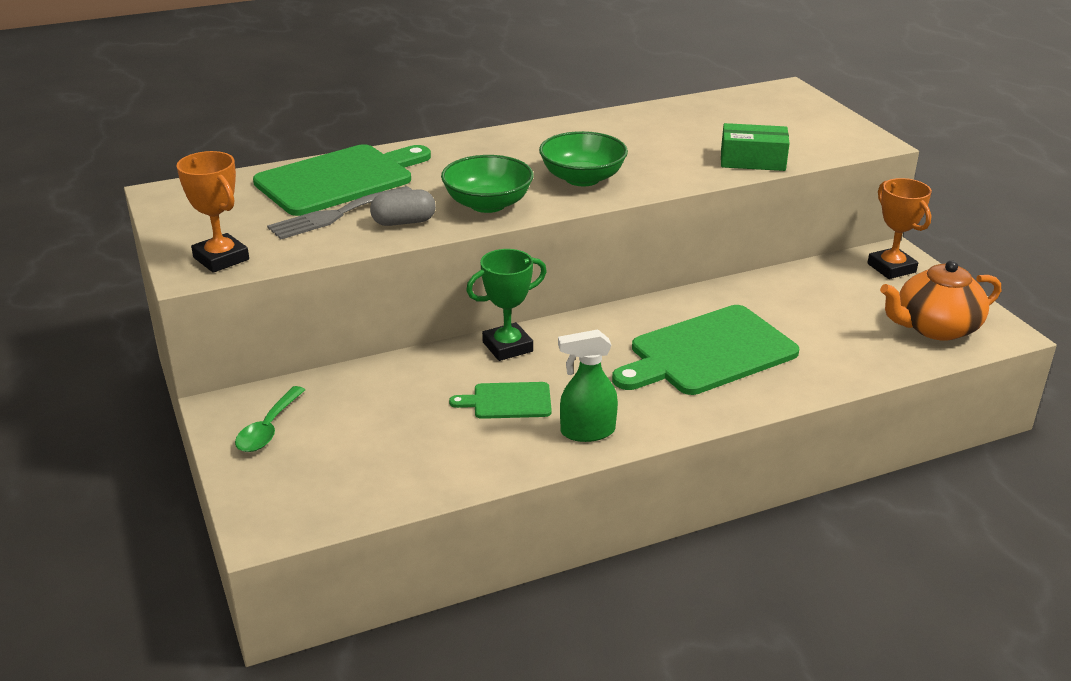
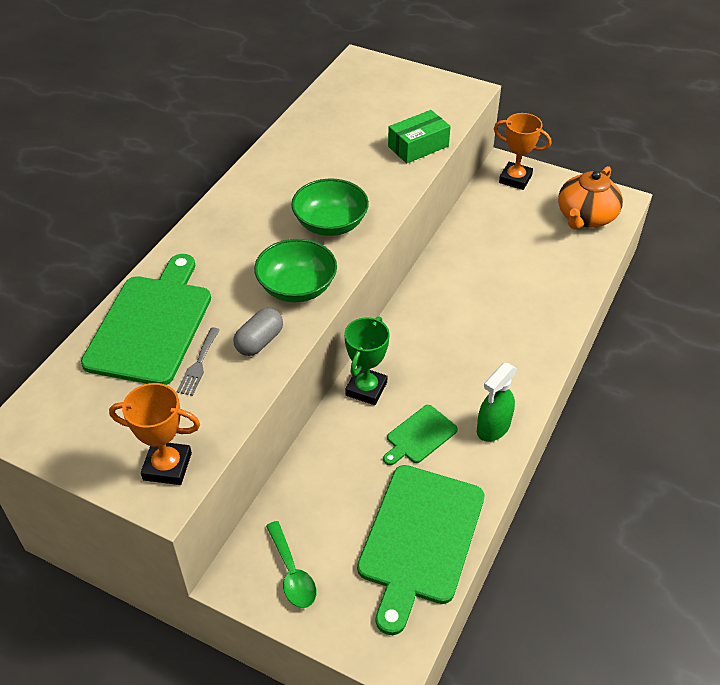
camera: 40 degrees left, 15 degrees up
grey fork [267,186,412,240] -> grey fork [176,327,220,396], size x0.61
green cutting board [612,305,799,395] -> green cutting board moved to [357,465,485,635]

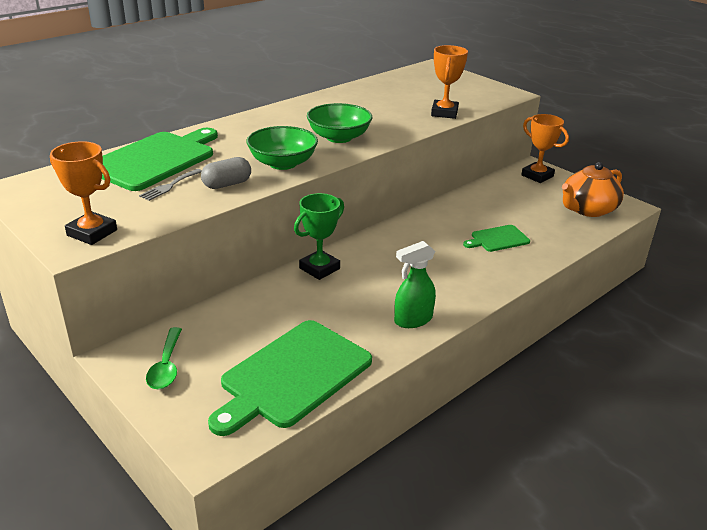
camera: 20 degrees right, 15 degrees down
green cutting board [383,405,458,465] -> green cutting board moved to [463,225,530,252]
green box [388,110,451,163] -> orange trophy [431,45,468,119]

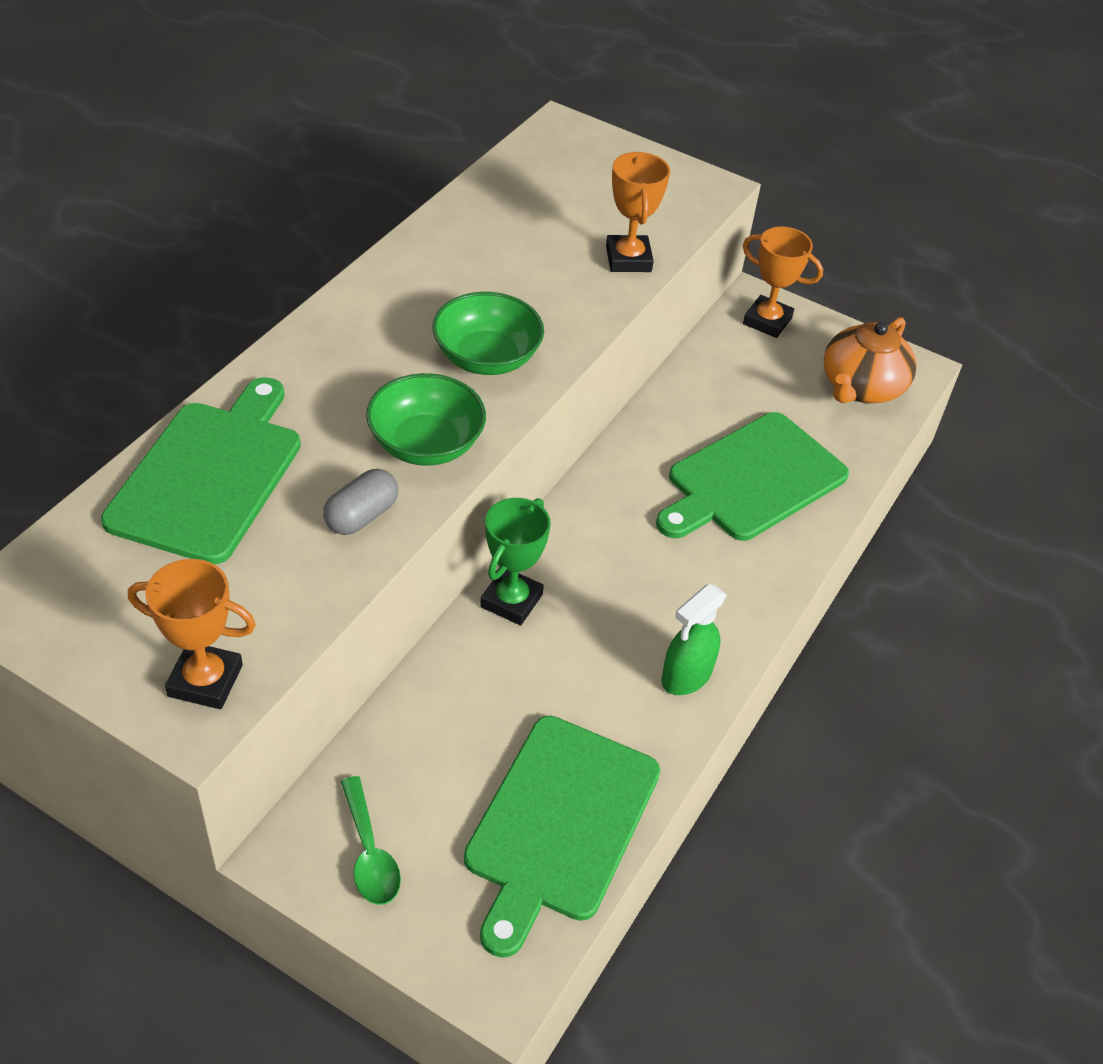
camera: 20 degrees left, 15 degrees up
grey fork [139,169,202,201] -> none
green cutting board [463,225,530,252] -> green cutting board [656,412,849,541], size x2.02

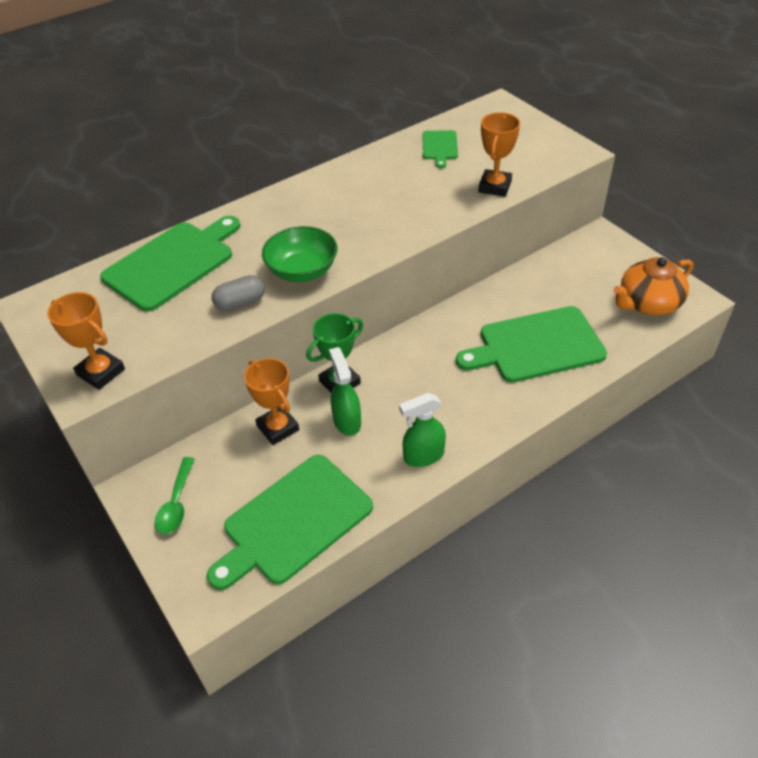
camera: 30 degrees right, 0 degrees up
green bowl [432,292,544,375] -> none
orange trophy [743,226,823,338] -> orange trophy moved to [244,358,299,445]
none -> green spray bottle [329,347,361,436]
none -> green cutting board [422,130,458,168]

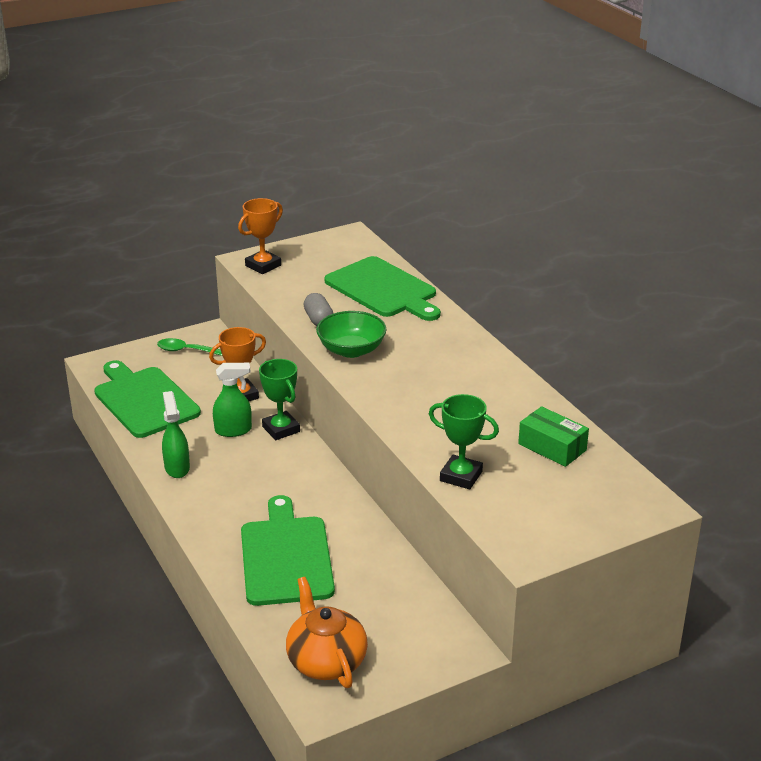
camera: 95 degrees right, 15 degrees down
green cutting board [422,130,458,168] -> green box [518,406,589,467]
orange trophy [478,112,520,197] -> green trophy [429,394,499,489]

